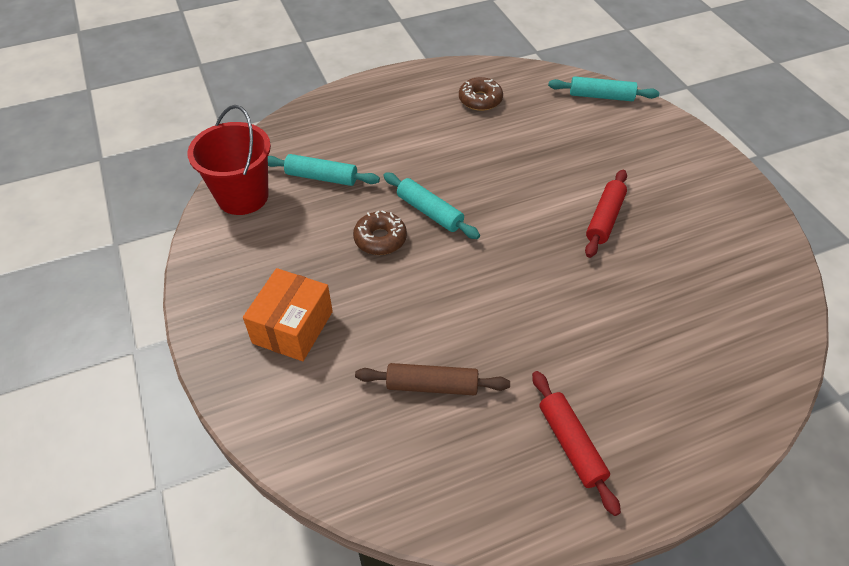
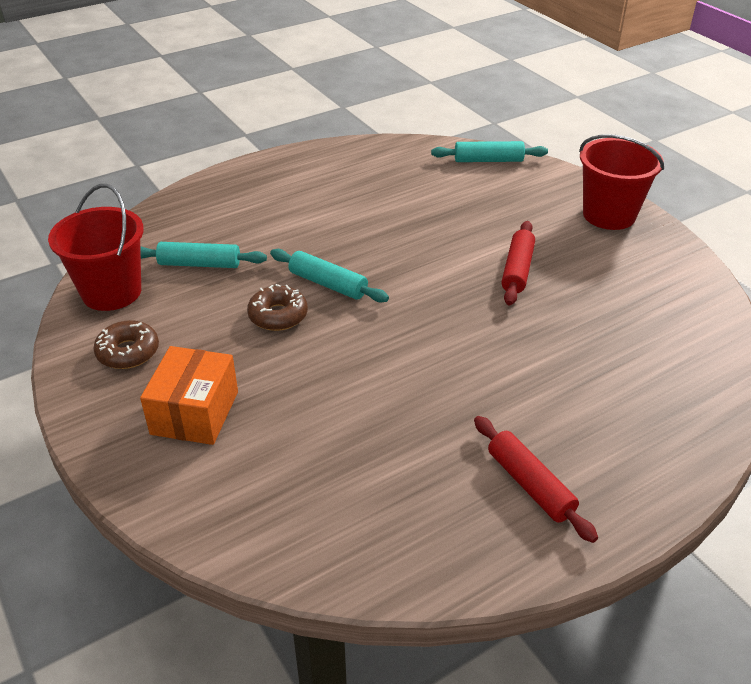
camera: 10 degrees left, 10 degrees down
brown rolling pin [355,363,510,395] -> none
brown donut [459,77,503,111] -> brown donut moved to [93,320,159,369]
none -> red bucket [579,134,664,230]

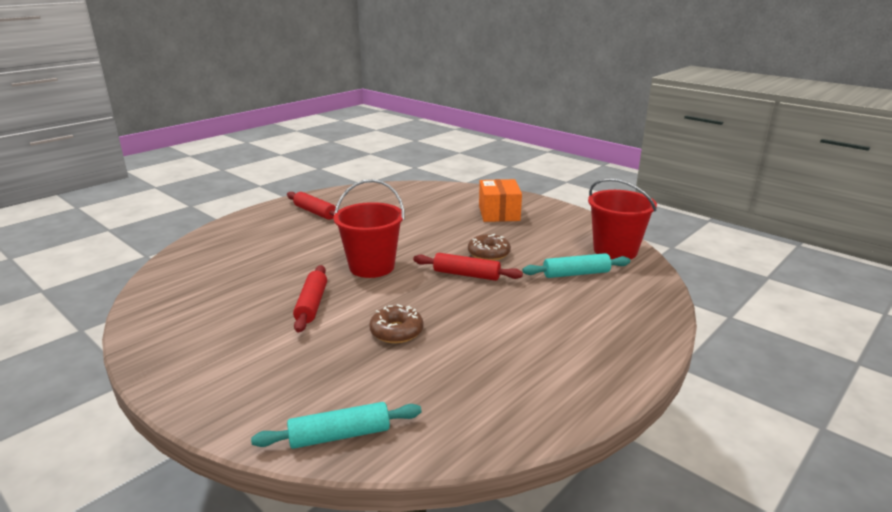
camera: 165 degrees right, 15 degrees down
brown donut [93,320,159,369] -> brown donut moved to [369,304,424,343]
turquoise rolling pin [270,249,389,303] -> red rolling pin [413,253,523,281]
red bucket [579,134,664,230] -> red bucket moved to [333,179,405,278]

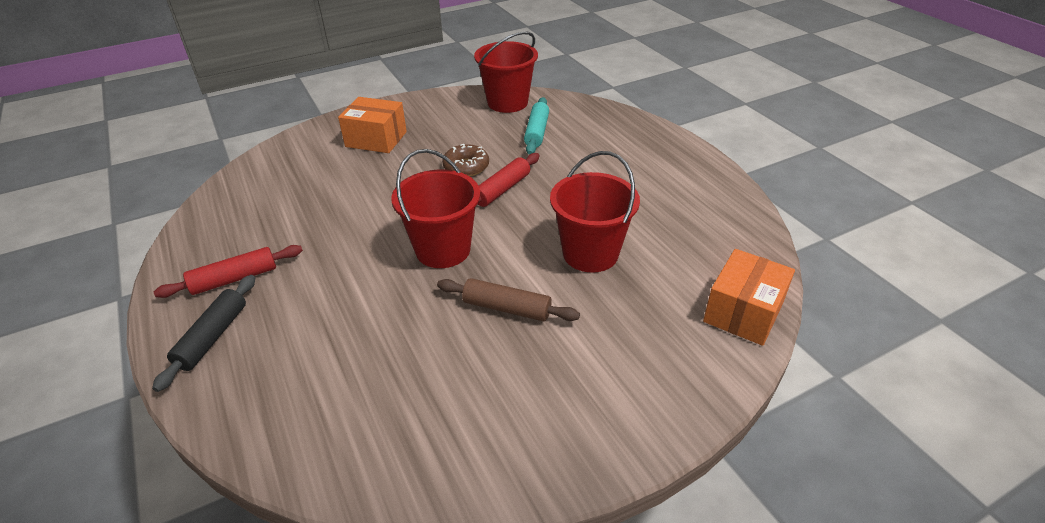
camera: 70 degrees left, 15 degrees up
turquoise rolling pin [251,402,422,449] -> orange box [703,249,795,346]
red rolling pin [293,265,327,333] -> brown rolling pin [437,278,580,321]
brown donut [369,304,424,343] -> red bucket [550,151,640,273]
none -> black rolling pin [152,275,255,392]

